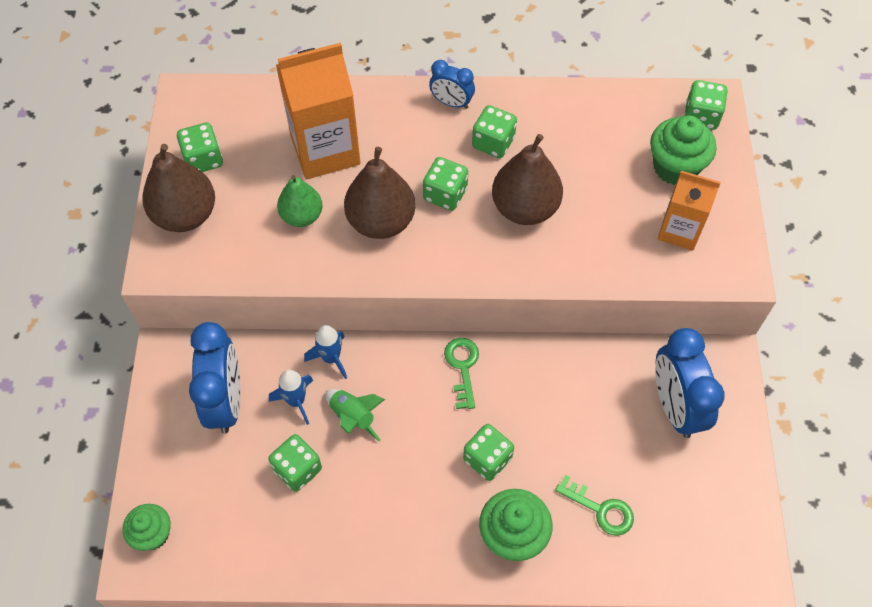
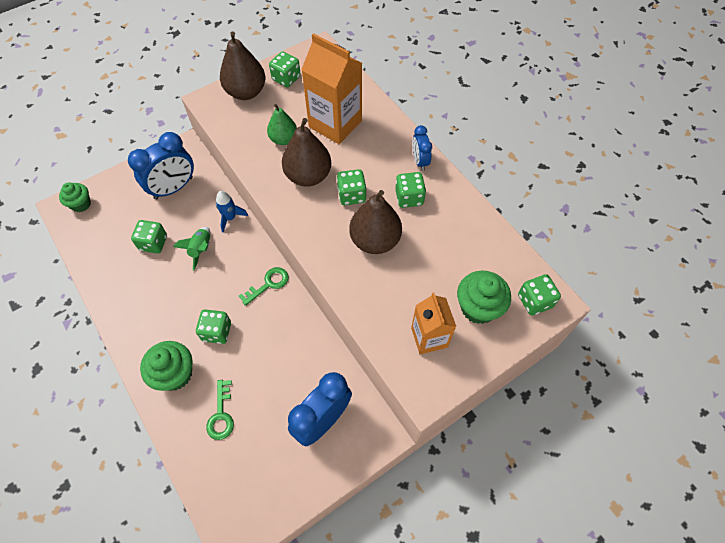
camera: 55 degrees right, 0 degrees up
blue rocket [269,370,313,425] -> none

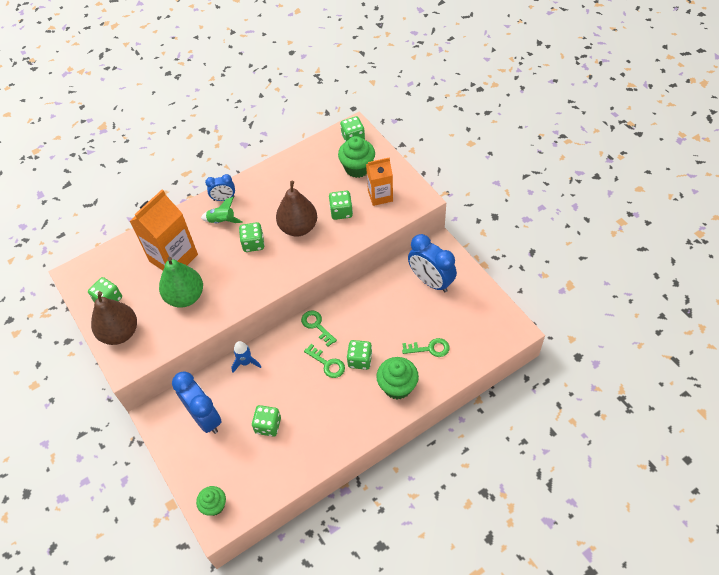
camera: 85 degrees left, 5 degrees down
green rocket [173,227,210,270] -> green rocket moved to [201,197,243,223]
green pear [267,104,297,145] -> green pear [159,257,203,307], size x1.57
brown pear [282,118,331,187] -> none
green dice [395,172,426,208] -> green dice moved to [329,191,353,220]
none -> green key [304,344,345,378]

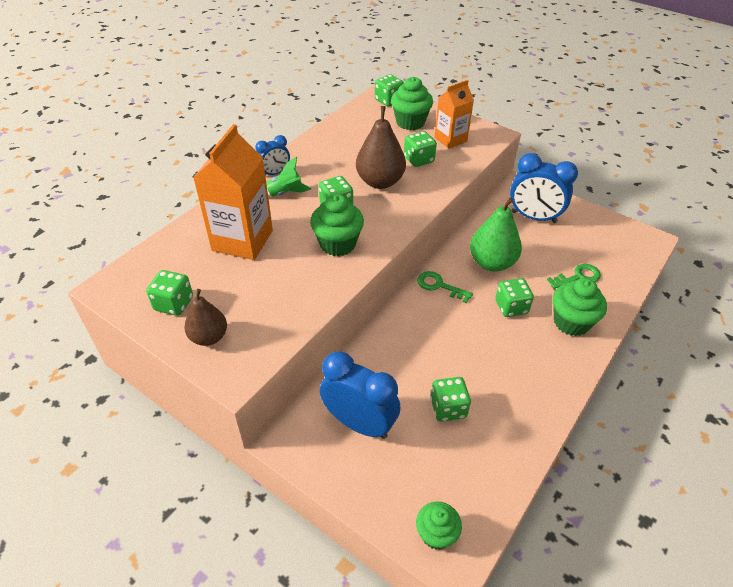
camera: 25 degrees left, 10 degrees down
brown pear [91,291,137,345] -> brown pear [184,289,227,346], size x0.64
green pear [159,257,203,307] -> green pear moved to [470,197,522,272]
blue rocket [231,341,261,373] -> none
green key [304,344,345,378] -> none
none -> green cupcake [310,194,364,256]

